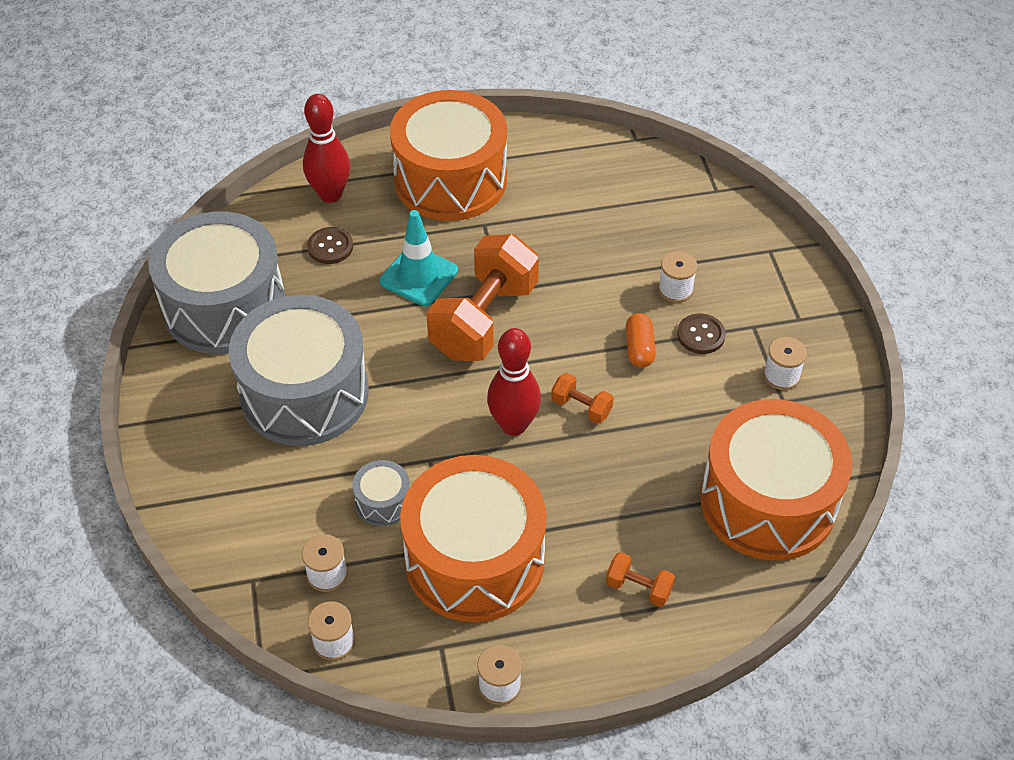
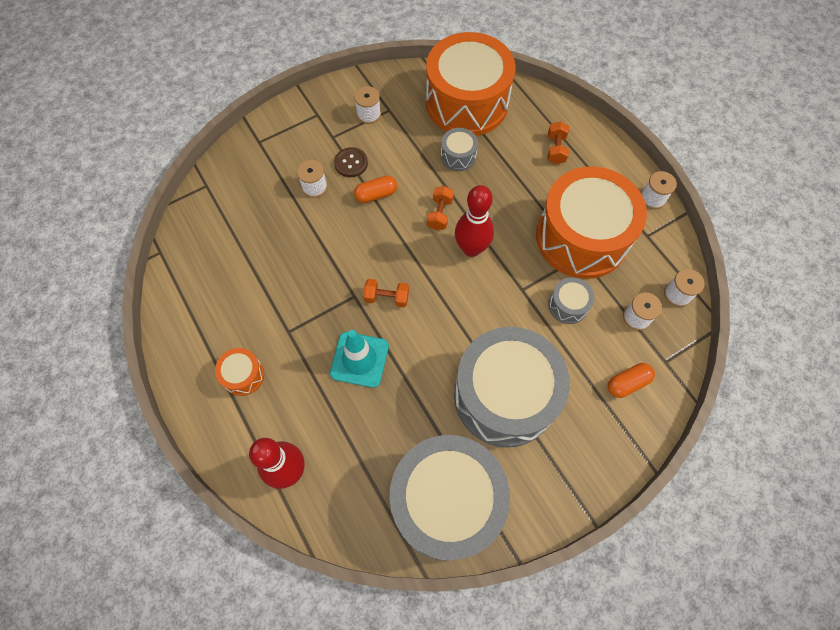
camera: 110 degrees left, 15 degrees up
brown button [307,227,353,264] -> none
orange drum [390,90,507,221] -> orange drum [215,348,264,396], size x0.41
orange dumbbell [426,234,539,361] -> orange dumbbell [363,279,409,307], size x0.43
none -> grey drum [441,128,478,171]
none -> orange capsule [608,363,655,398]

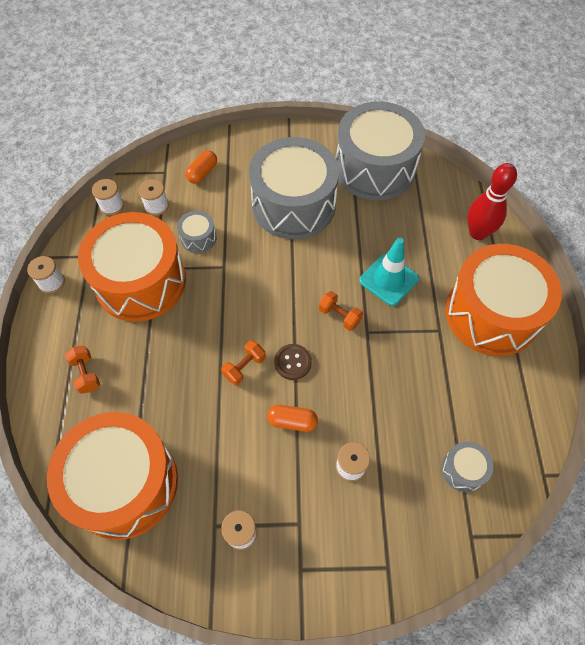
camera: 150 degrees left, 5 degrees down
orange drum [215,348,264,396] -> orange drum [445,244,562,356], size x2.42
brown button [334,147,368,177] -> brown button moved to [274,344,312,380]
grey drum [441,128,478,171] -> grey drum moved to [441,442,493,492]
red bowling pin [455,185,494,257] -> none
orange dumbbell [548,121,569,164] -> orange dumbbell turned 60 degrees counterclockwise [65,346,100,394]
orange capsule [608,363,655,398] -> orange capsule turned 60 degrees counterclockwise [185,150,217,184]

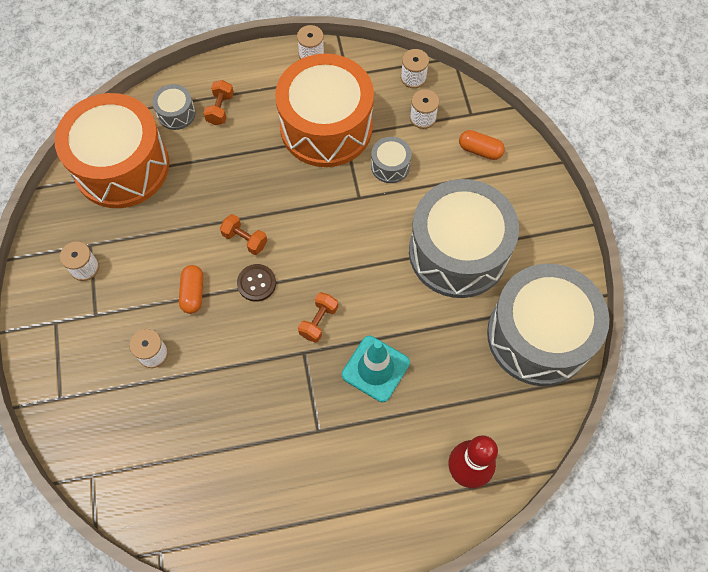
camera: 80 degrees right, 5 degrees up
orange dumbbell [65,346,100,394] -> orange dumbbell turned 45 degrees counterclockwise [204,80,234,125]
grey drum [441,442,493,492] -> grey drum moved to [152,84,196,130]
orange drum [445,244,562,356] -> none

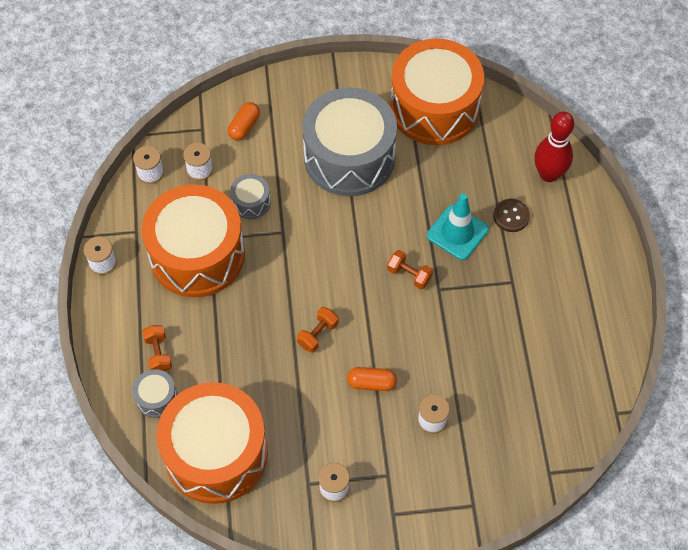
camera: 85 degrees left, 5 degrees down
orange dumbbell [204,80,234,125] -> orange dumbbell turned 60 degrees clockwise [142,325,172,372]
brown button [237,264,276,302] -> brown button moved to [493,199,530,232]
grey drum [487,264,610,386] -> orange drum [390,38,484,145]

